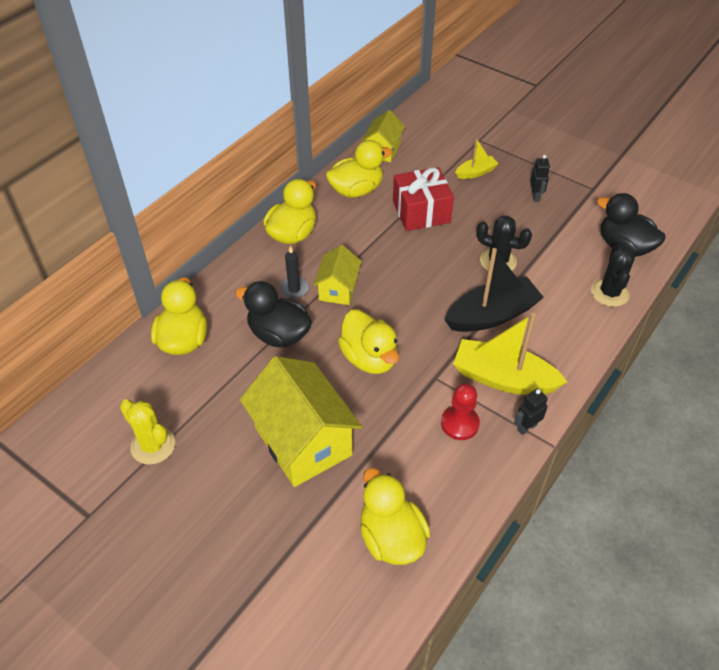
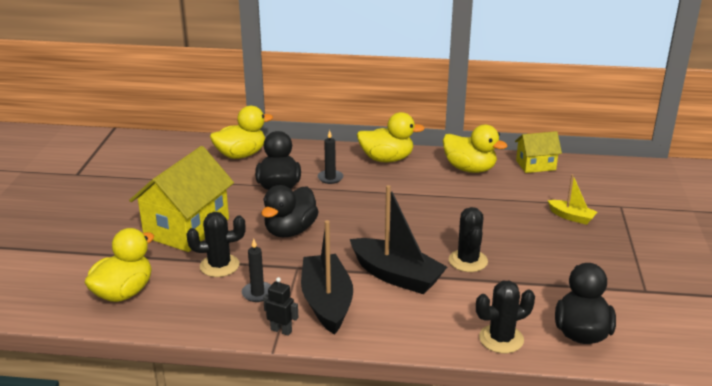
camera: 60 degrees right, 20 degrees down
yellow cactus [120,399,175,465] -> none
yellow house [313,245,361,305] -> none
yellow duck [338,310,399,374] -> black duck [261,185,319,238]
red gift [393,167,454,231] -> none
red pawn [441,383,480,440] -> black candle [242,239,271,302]
yellow boat [453,313,567,395] -> black boat [301,220,353,335]
black robot [530,155,550,202] -> none
none -> black cactus [186,212,246,277]

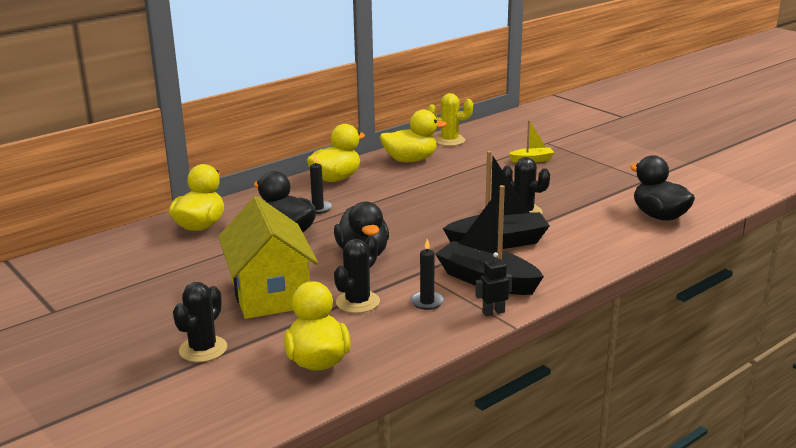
camera: 45 degrees left, 5 degrees down
black cactus [476,281,535,353] -> black cactus moved to [173,282,227,362]
yellow house [515,131,562,173] -> yellow cactus [427,93,473,146]

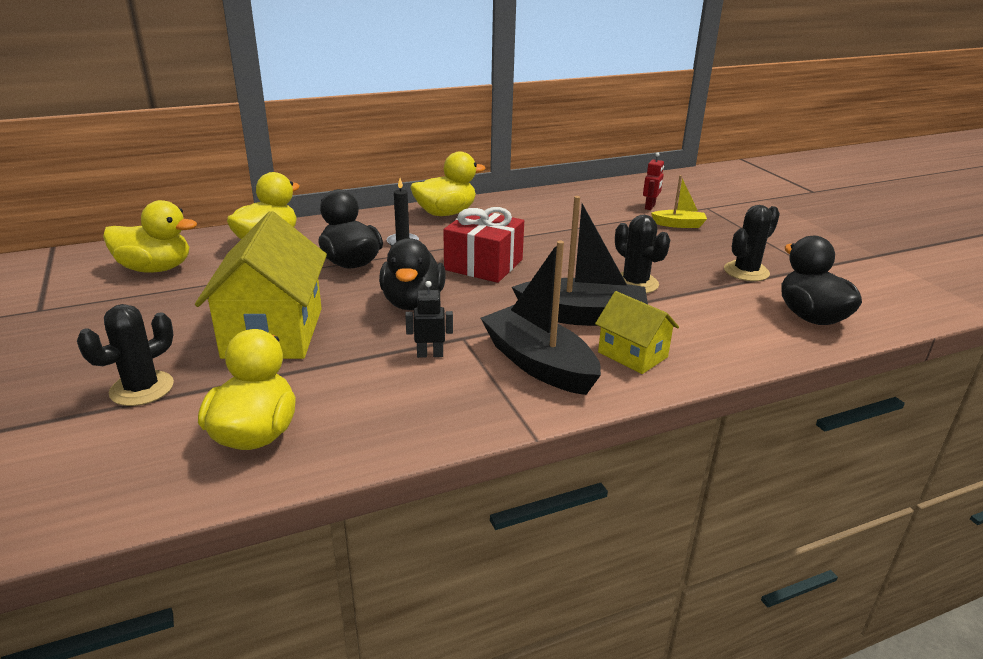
camera: 15 degrees right, 5 degrees up
black cactus [334,236,380,313] -> black cactus moved to [724,205,780,281]
yellow duck [380,110,447,162] -> yellow duck moved to [103,200,197,273]
black candle [410,239,444,310] -> none
yellow cactus [427,93,473,146] -> none
black robot [475,252,512,316] -> black robot moved to [405,281,453,358]
none -> red gift [443,207,524,283]
none -> yellow house [595,291,679,374]
none -> red robot [643,152,664,210]

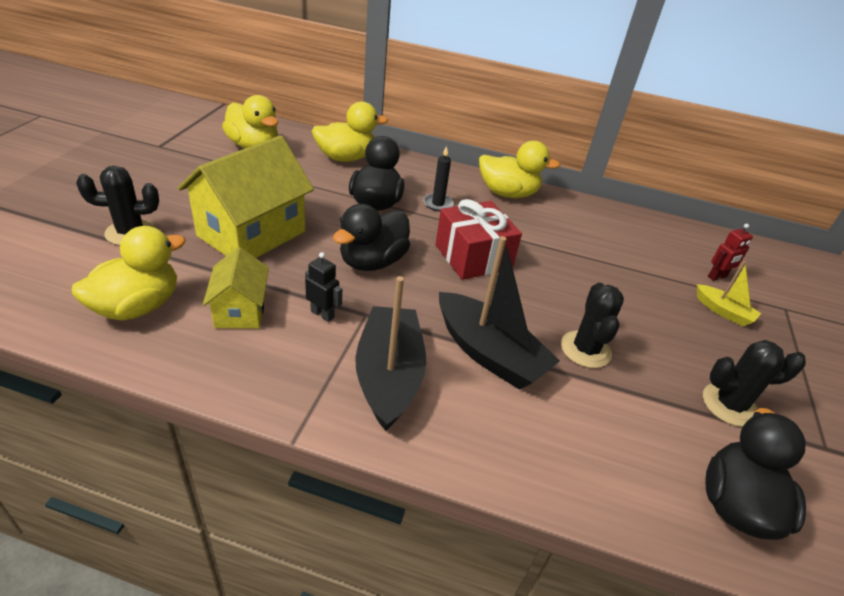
camera: 35 degrees right, 10 degrees up
yellow house [595,291,679,374] -> yellow house moved to [203,247,269,329]

